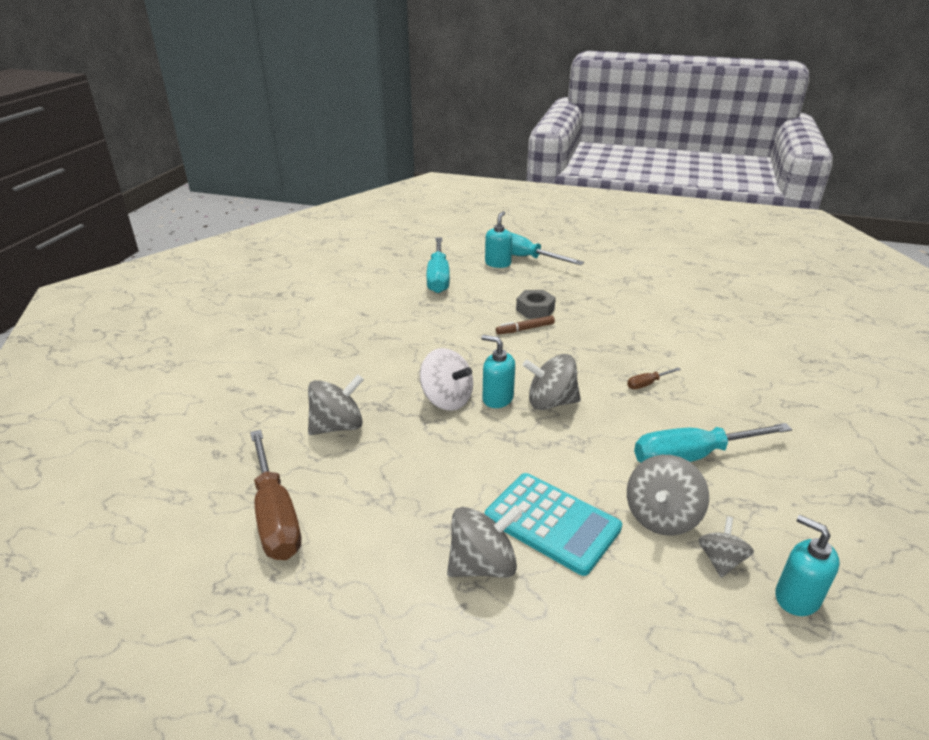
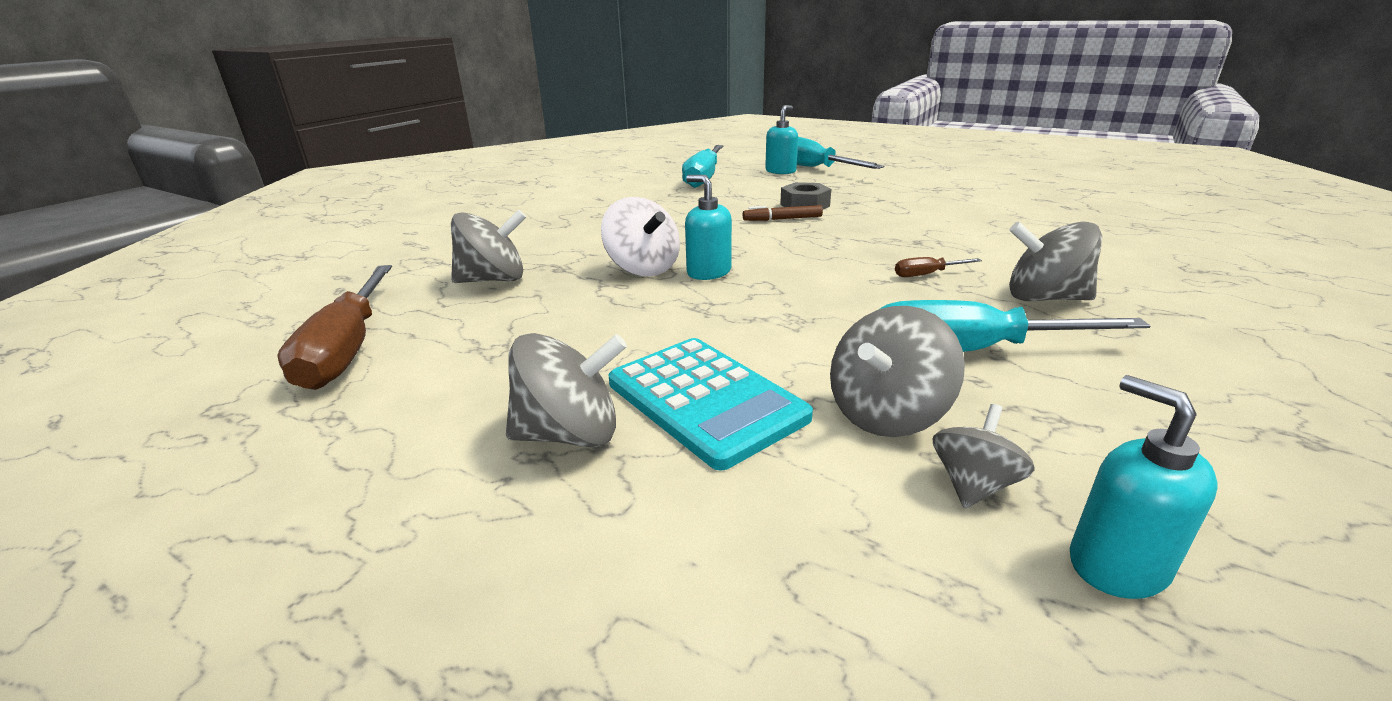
camera: 15 degrees right, 5 degrees down
grey spinning top [523,354,581,410] -> grey spinning top moved to [1009,221,1102,301]

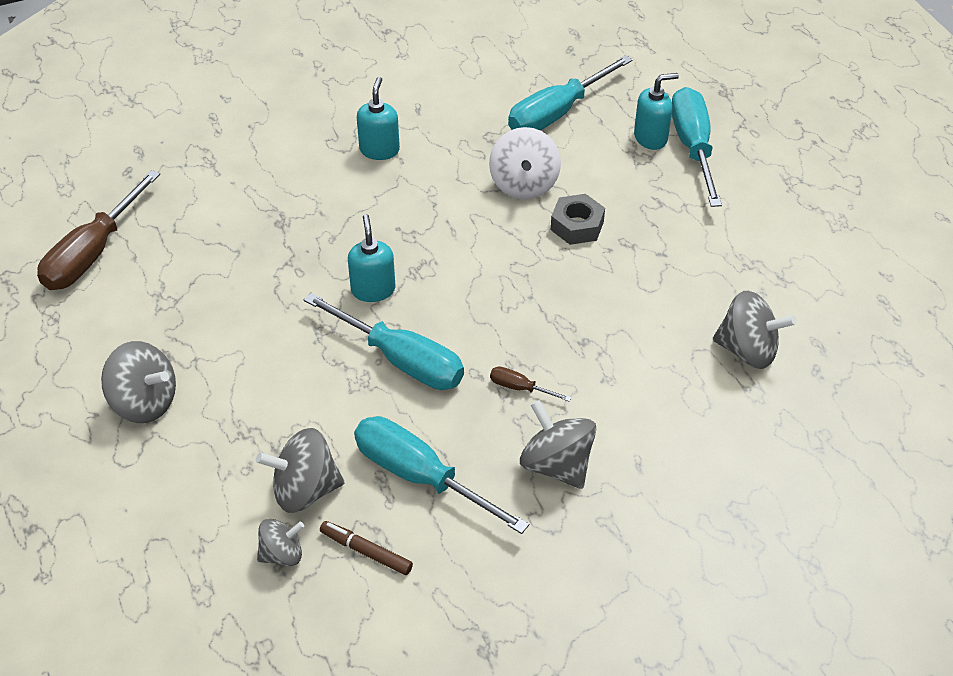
camera: 35 degrees right, 20 degrees up
grey spinning top [451,209,526,283] -> grey spinning top moved to [713,291,796,369]
white spinning top [601,197,680,276] -> white spinning top moved to [489,127,561,199]
turquoise calculator [609,338,813,470] -> none
brown marker [743,205,823,221] -> brown marker moved to [320,521,413,575]
turquoise soap dispenser [1070,375,1217,599] -> turquoise soap dispenser moved to [357,77,400,160]
none -> turquoise screwdriver [304,293,464,390]

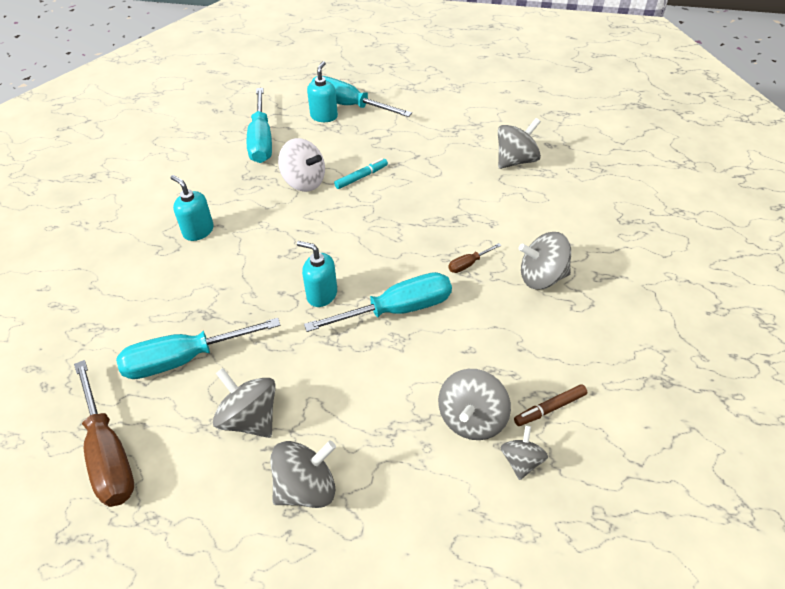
camera: 55 degrees left, 0 degrees up
turquoise screwdriver [354,416,529,534] -> turquoise screwdriver moved to [116,318,281,379]
grey nut [551,194,605,245] -> turquoise marker [334,158,388,189]
none -> grey spinning top [213,368,276,438]

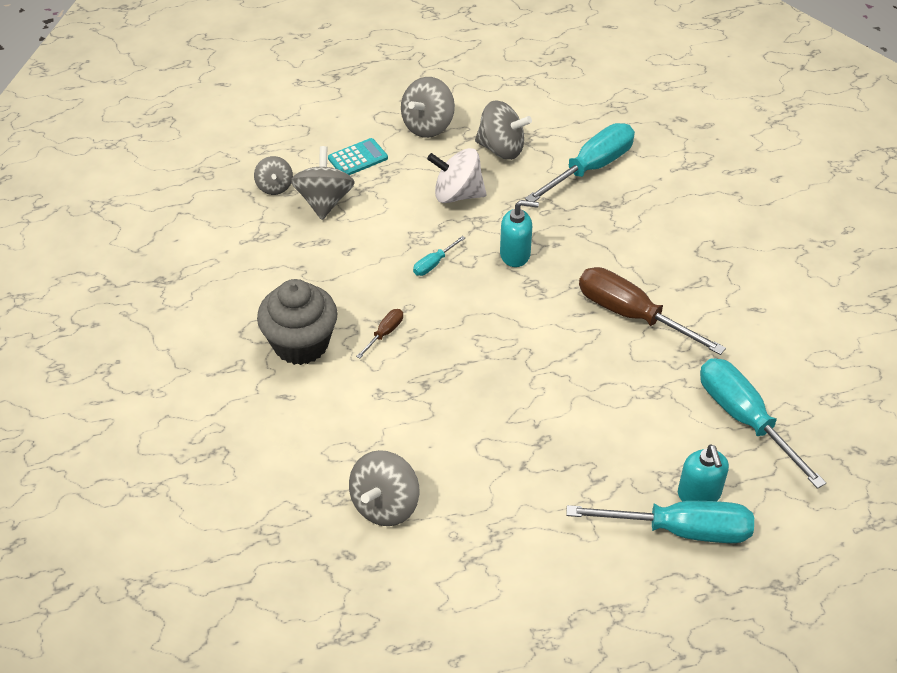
camera: 155 degrees right, 0 degrees up
brown screwdriver [74,360,134,507] -> brown screwdriver moved to [579,267,726,355]
turquoise soap dispenser [171,175,214,241] -> none
white spinning top [278,138,325,192] -> white spinning top moved to [427,148,486,203]
turquoise screwdriver [304,272,452,332] -> turquoise screwdriver [413,236,465,276], size x0.44
turquoise marker [334,158,388,189] -> none
brown marker [514,384,587,426] -> none
grey spinning top [518,232,571,289] -> grey cupcake [257,279,338,365]
none -> turquoise calculator [328,138,388,175]

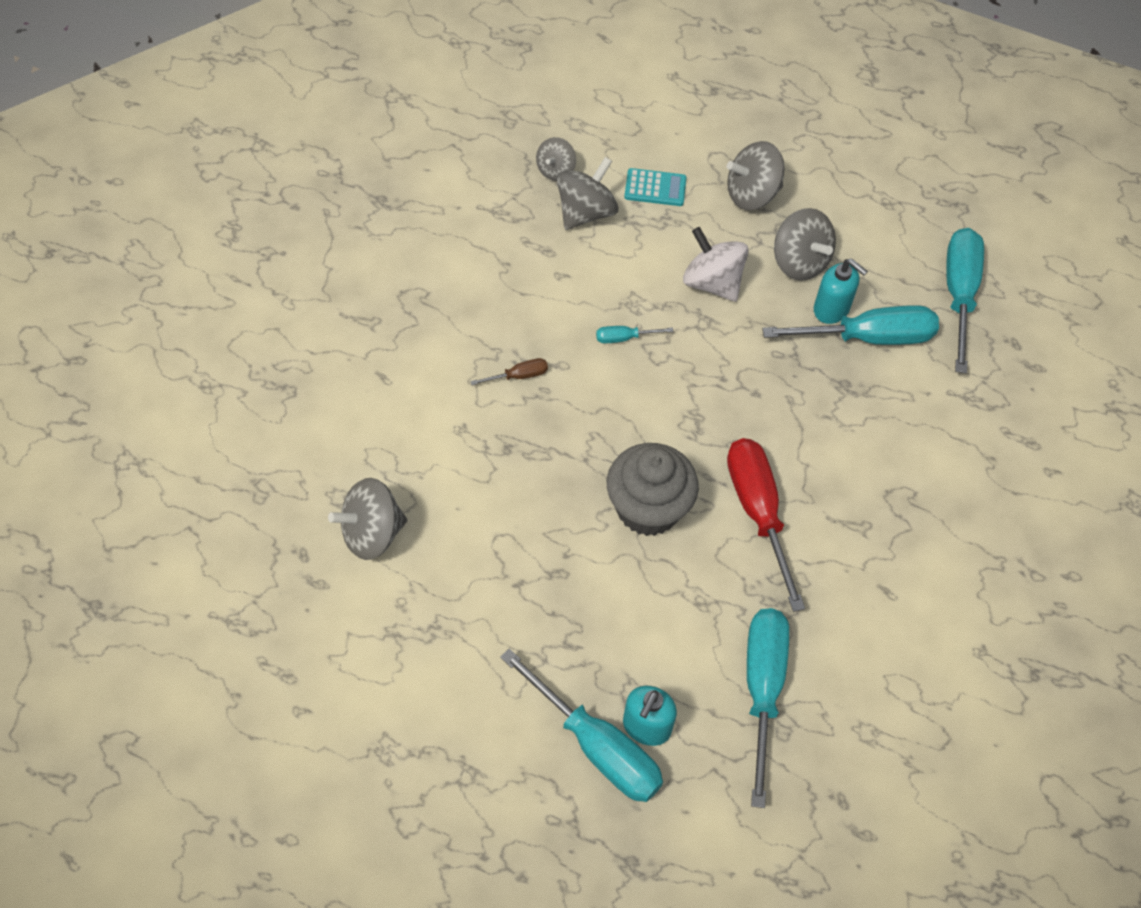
camera: 35 degrees right, 10 degrees up
grey cupcake [257,279,338,365] -> grey cupcake moved to [607,443,699,536]
turquoise soap dispenser [500,200,539,267] -> turquoise soap dispenser moved to [814,259,868,324]
brown screwdriver [579,267,726,355] -> red screwdriver [727,438,805,612]
none -> turquoise screwdriver [946,228,984,374]

